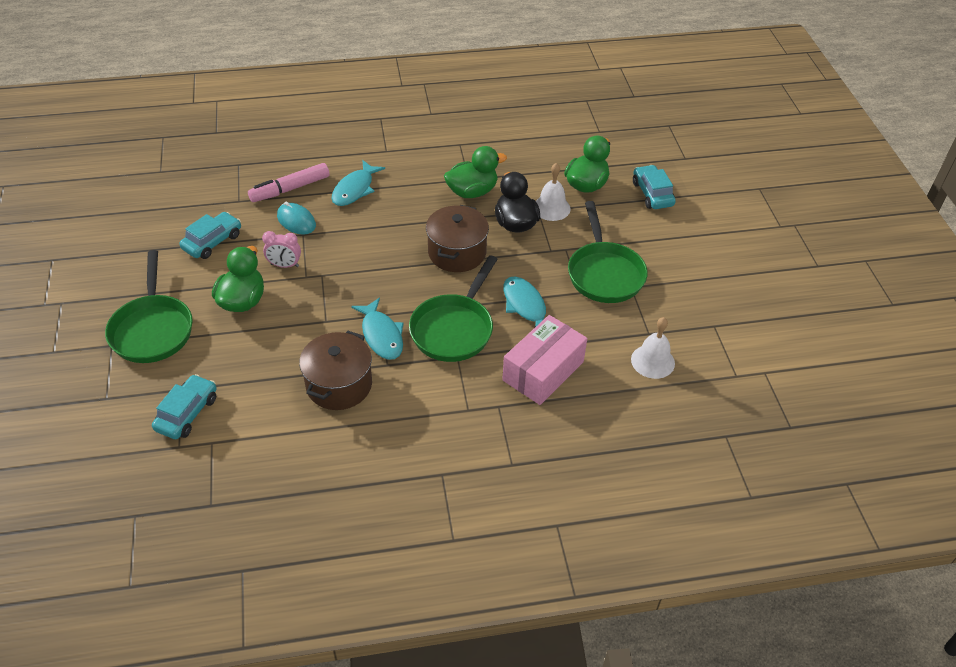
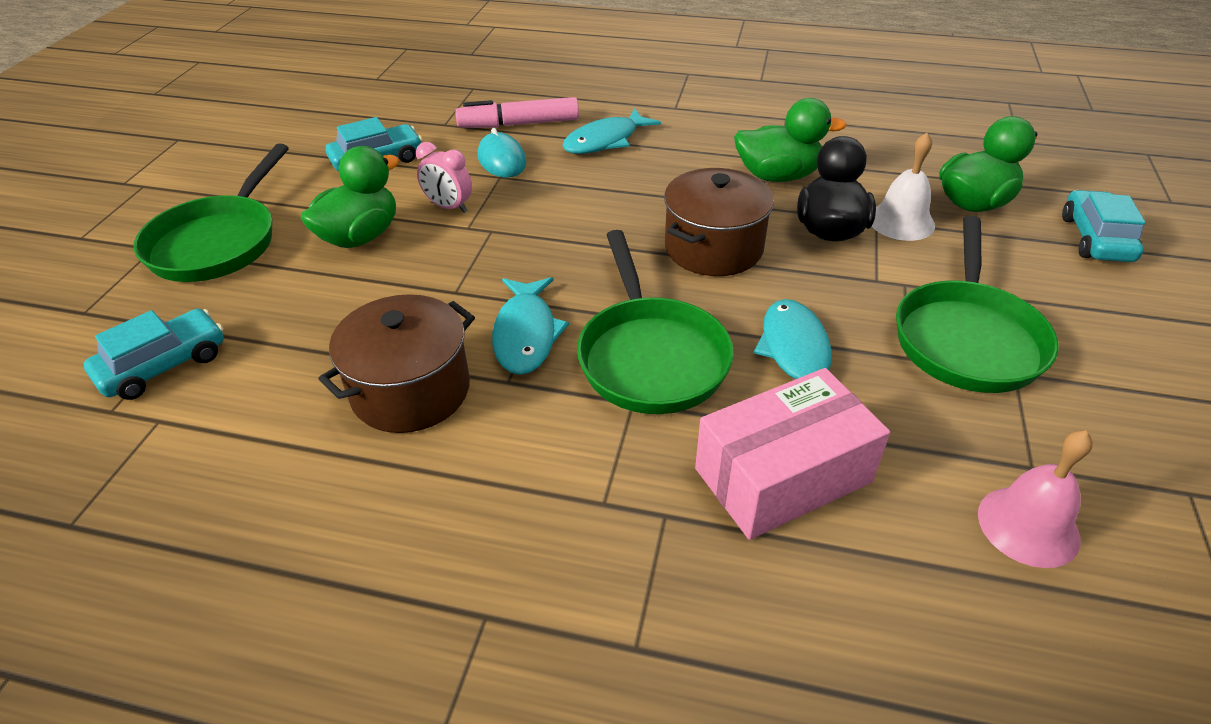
camera: 25 degrees right, 5 degrees down
green pan [409,255,498,362] -> green pan turned 60 degrees counterclockwise [577,230,734,414]
white bell [631,317,675,379] -> pink bell [978,430,1093,568]

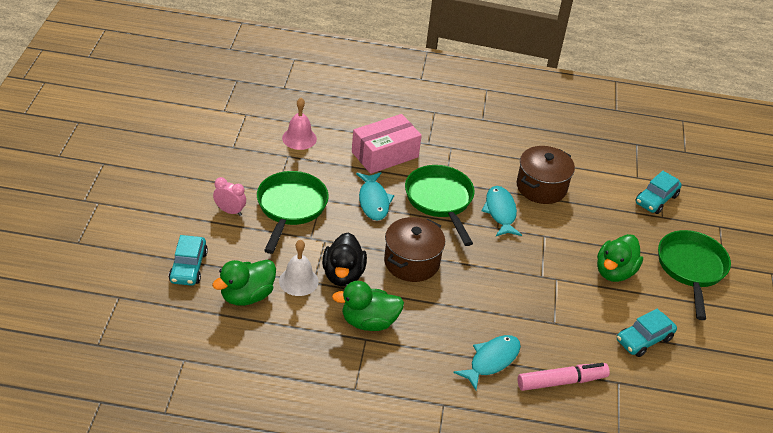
camera: 170 degrees right, 0 degrees up
pink clock [416,142,472,213] -> pink clock moved to [213,177,246,216]
turquoise mouse [478,128,526,178] -> none

